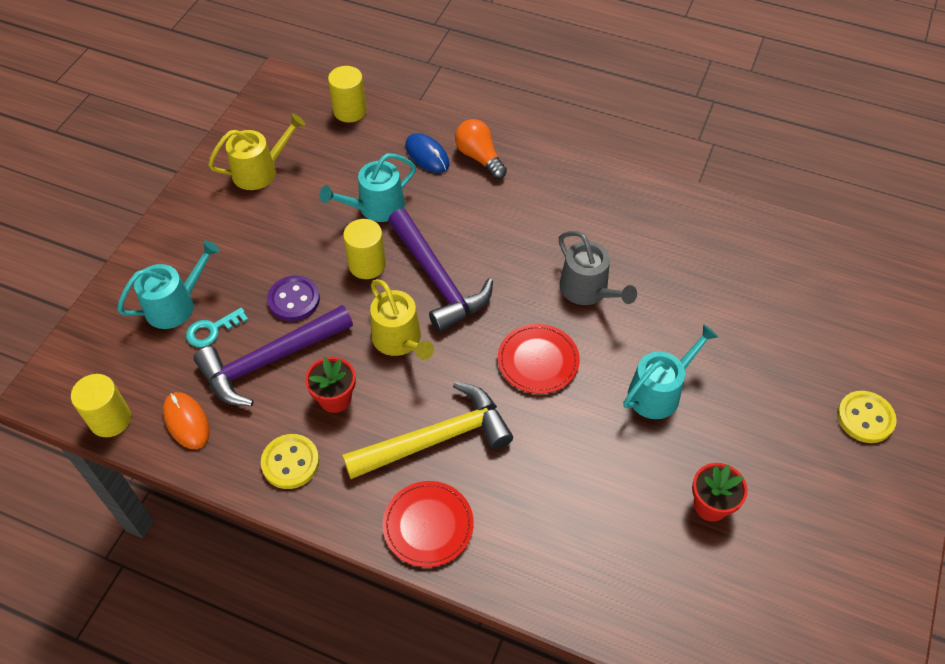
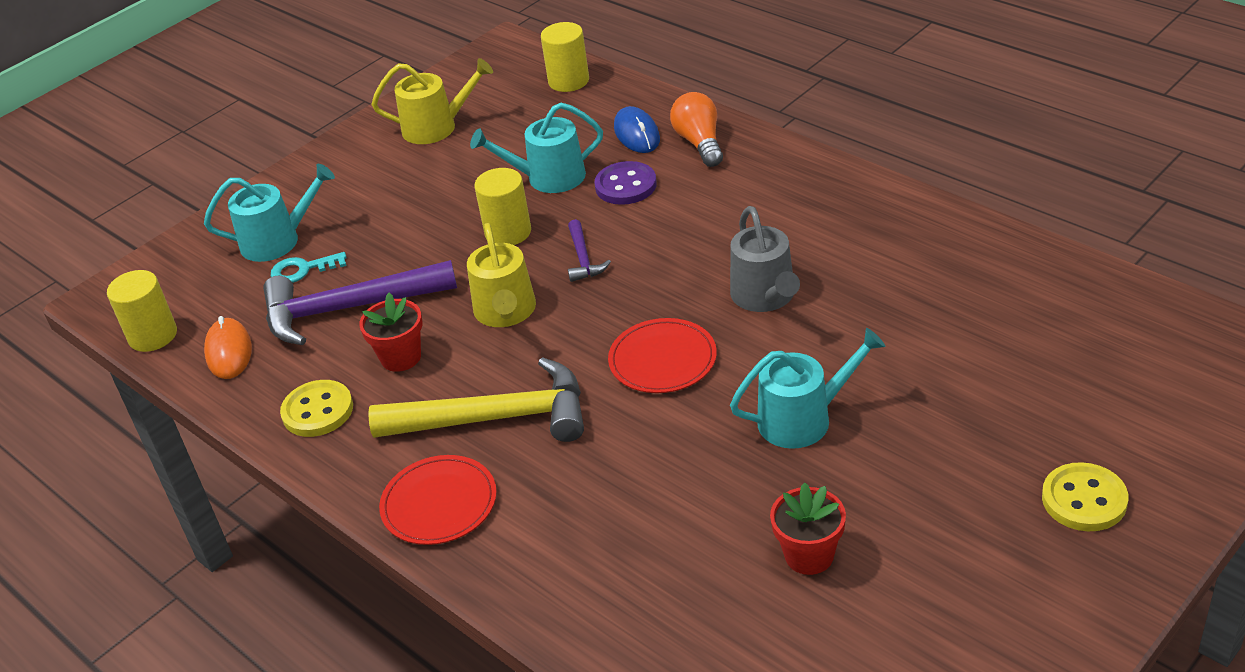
camera: 25 degrees right, 15 degrees down
purple button [267,275,320,321] -> purple button moved to [594,161,657,205]
purple hammer [388,209,493,333] -> purple hammer [568,219,611,282], size x0.46

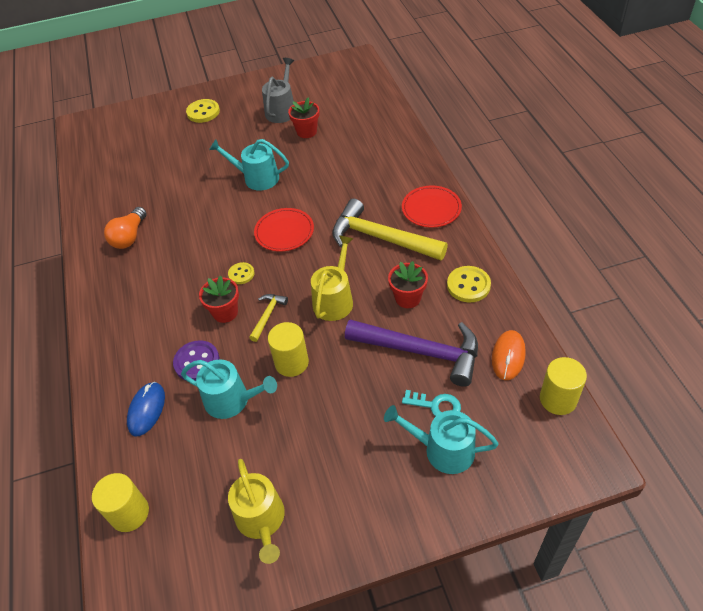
camera: 150 degrees left, 10 degrees up
yellow watering can [372,58,493,144] -> yellow watering can turned 135 degrees counterclockwise [228,459,285,564]
purple hammer [568,219,611,282] -> yellow hammer [249,294,288,342]
orange light bulb [670,92,723,167] -> orange light bulb moved to [104,207,147,249]
grey watering can [730,206,800,312] -> grey watering can moved to [262,58,294,123]
none -> red flower pot [199,275,239,323]
none -> yellow button [228,262,254,284]

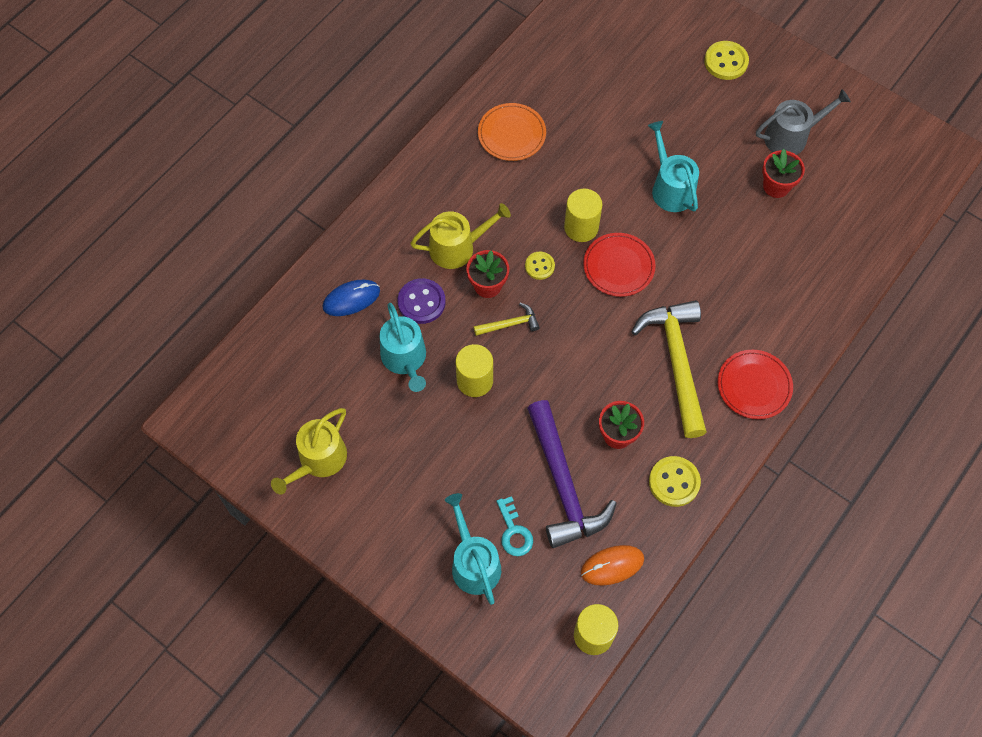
camera: 50 degrees right, 15 degrees up
yellow cylinder [92,473,149,532] -> yellow cylinder moved to [564,189,603,242]
orange light bulb [104,207,147,249] -> orange plate [478,103,546,161]
yellow watering can [311,235,354,321] -> yellow watering can moved to [410,203,511,269]

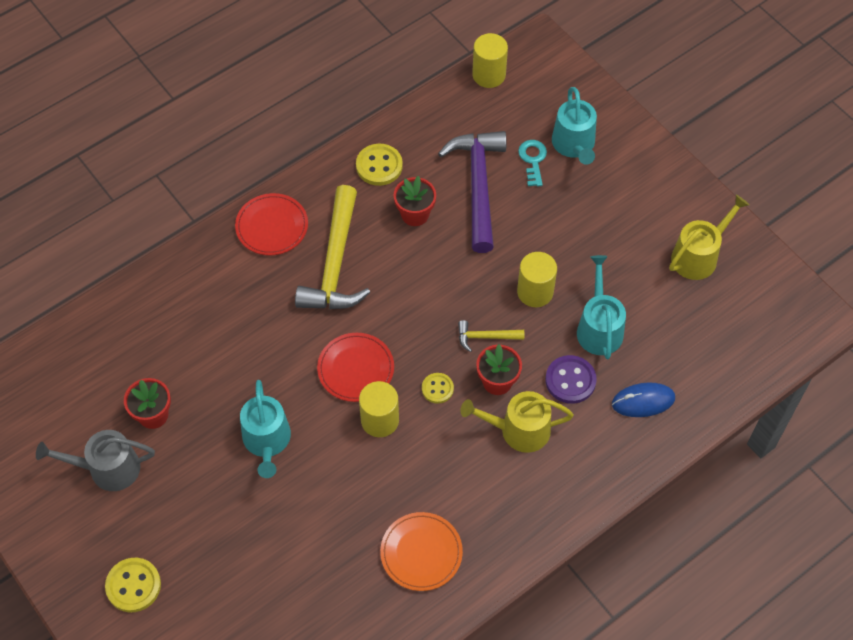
camera: 165 degrees left, 5 degrees down
orange mouse [581,545,644,586] -> none

